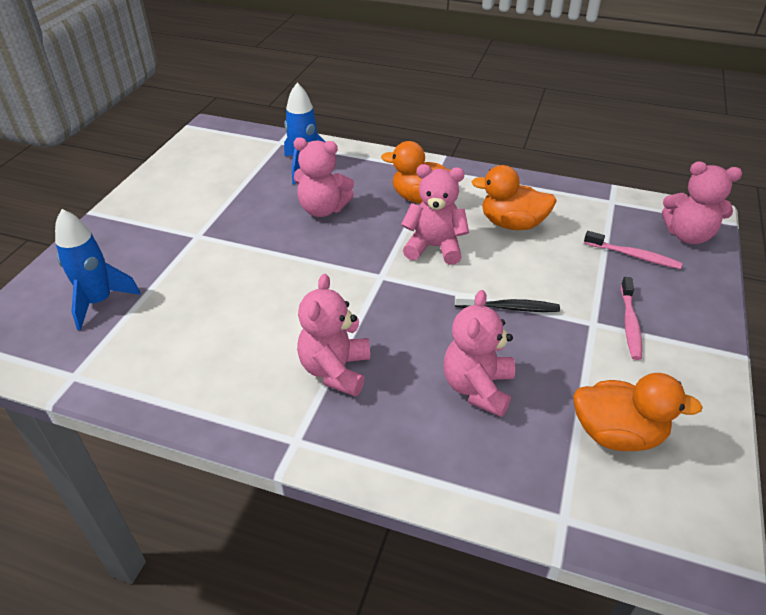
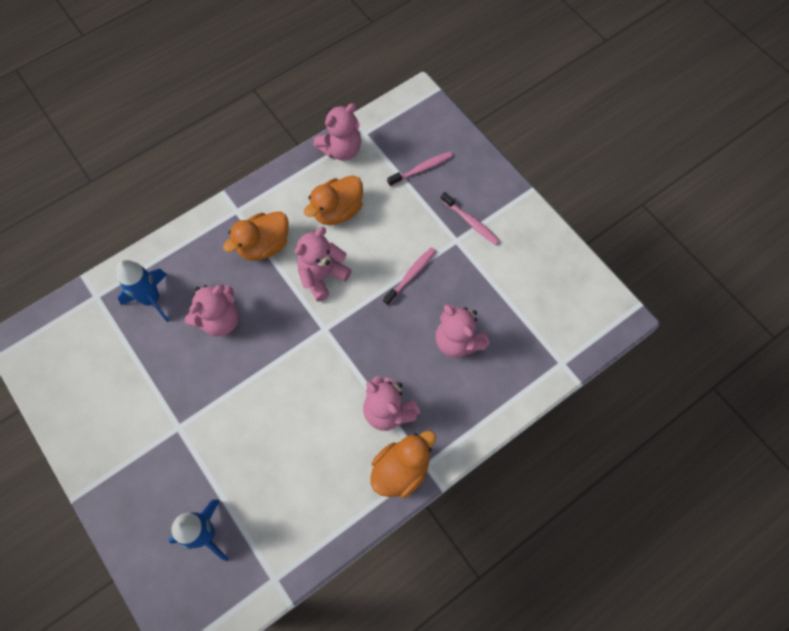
camera: 55 degrees left, 25 degrees up
black toothbrush [455,293,560,312] -> pink toothbrush [383,247,436,306]
orange duck [573,373,703,451] -> orange duck moved to [370,431,436,498]
pink teddy bear [662,161,742,244] -> pink teddy bear moved to [313,103,361,161]

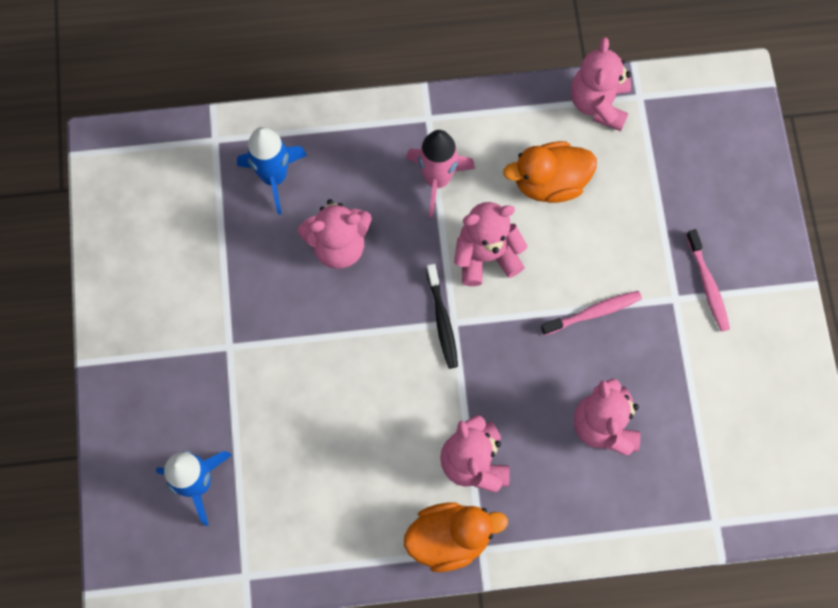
camera: 30 degrees right, 5 degrees up
orange duck [223,211,289,261] -> pink rocket [406,130,475,217]
pink teddy bear [313,103,361,161] -> pink teddy bear turned 105 degrees clockwise [571,37,631,131]
pink toothbrush [387,152,453,186] -> none
none -> black toothbrush [426,264,458,369]

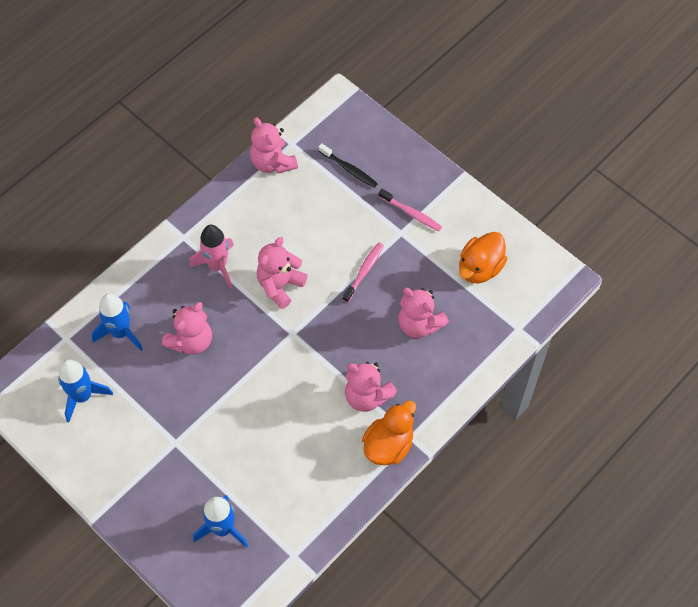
camera: 40 degrees left, 10 degrees down
black toothbrush [426,264,458,369] -> black toothbrush moved to [318,143,378,188]
orange duck [503,141,597,203] -> orange duck moved to [459,232,507,283]
none -> blue rocket [58,360,113,422]

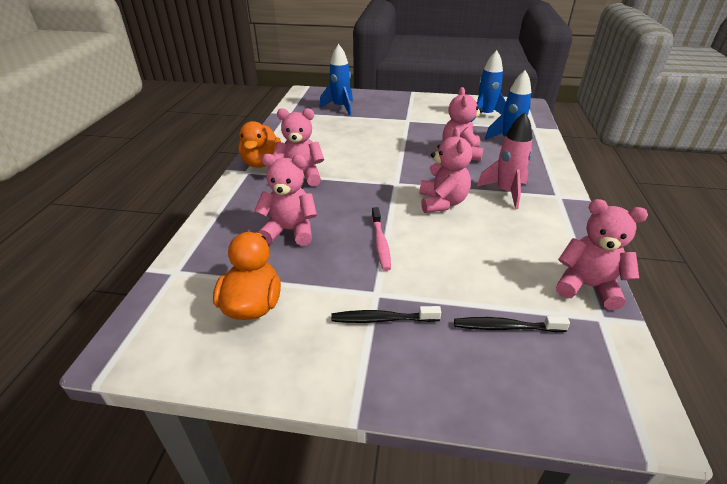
camera: 145 degrees right, 25 degrees down
pink toothbrush [379,189,442,231] -> black toothbrush [331,306,441,323]

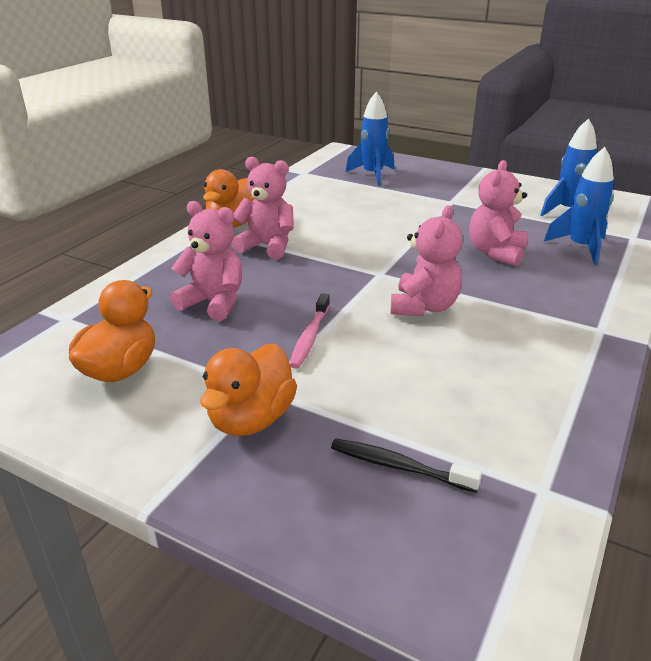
camera: 20 degrees right, 5 degrees down
black toothbrush [331,306,441,323] -> orange duck [200,344,297,436]
pink rocket [477,112,532,209] -> none
pink teddy bear [556,199,648,310] -> none

